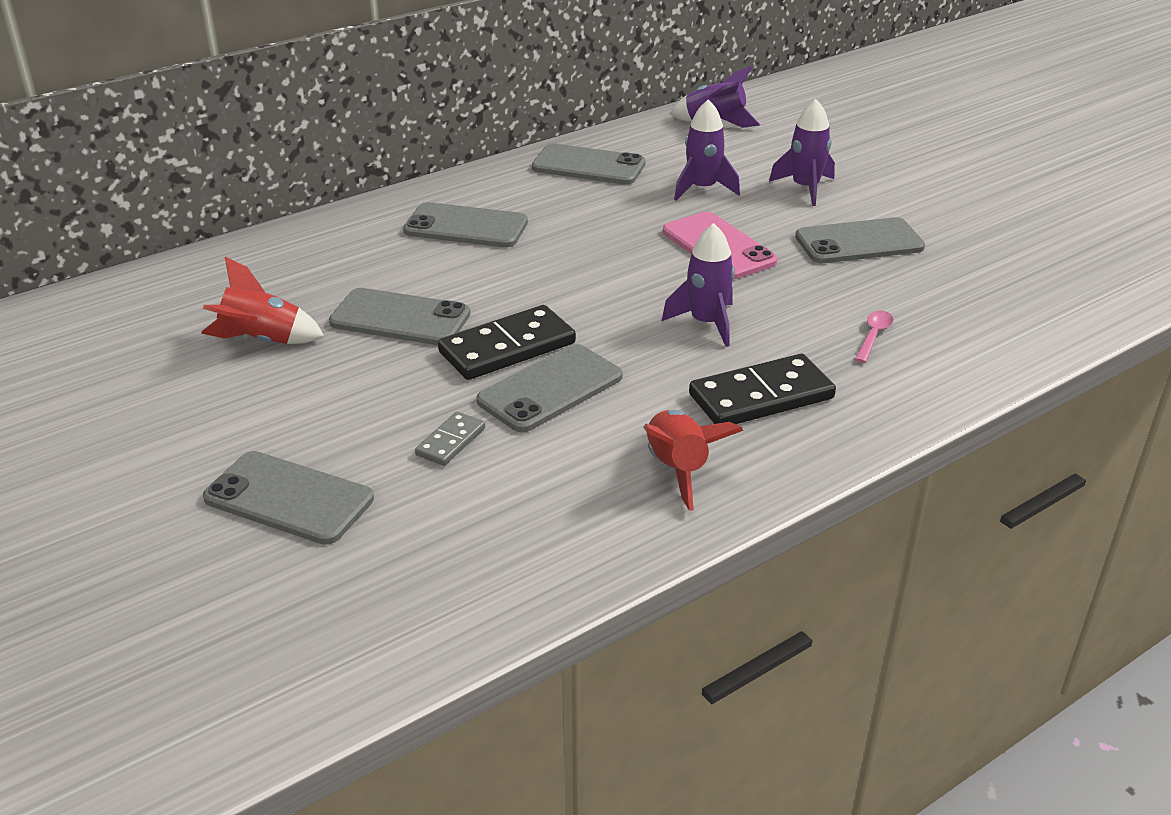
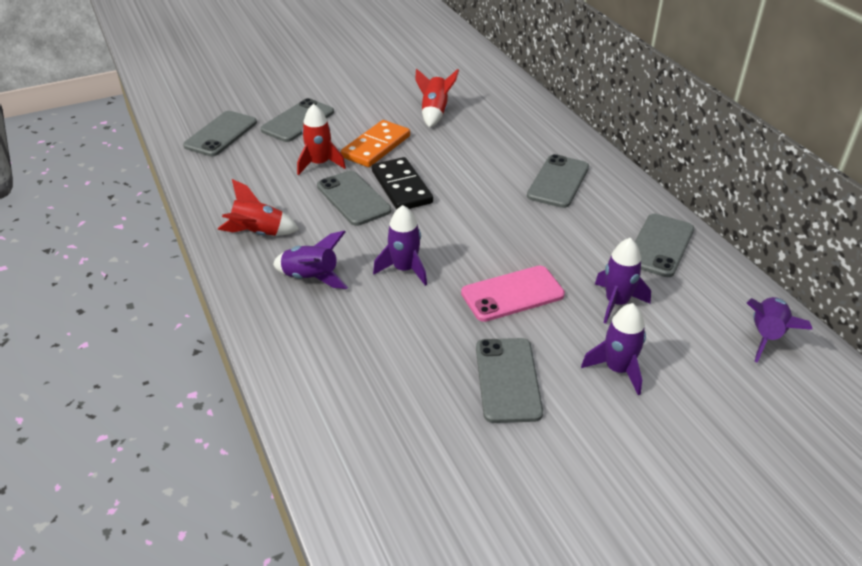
camera: 100 degrees right, 5 degrees up
grey phone [329,288,470,345] -> grey phone moved to [183,111,257,157]
grey domino [415,412,485,466] -> red rocket [297,104,346,175]
black domino [689,354,836,424] -> purple rocket [273,231,348,289]
pink spoon [855,310,893,363] -> none
none -> orange domino [341,120,410,167]

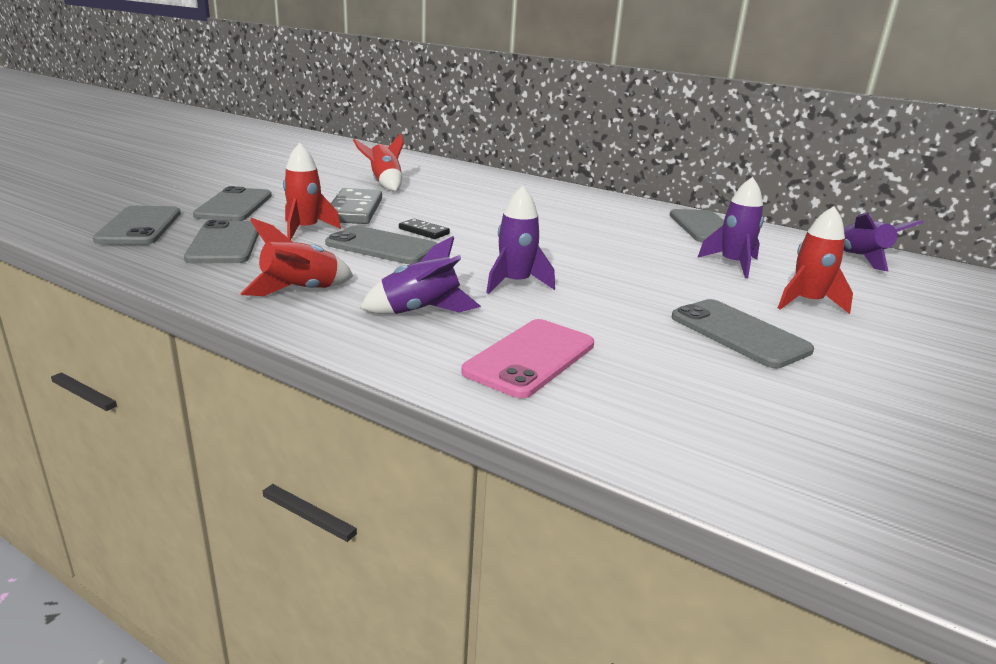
camera: 35 degrees left, 15 degrees down
orange domino [341,120,410,167] -> grey domino [331,188,382,224]
black domino [372,157,433,210] -> black domino [399,218,450,239], size x0.52
pink phone [461,266,565,322] -> pink phone moved to [461,319,594,398]
grey phone [527,154,589,208] -> grey phone moved to [184,220,259,264]
purple rocket [581,303,646,395] -> red rocket [778,206,853,314]

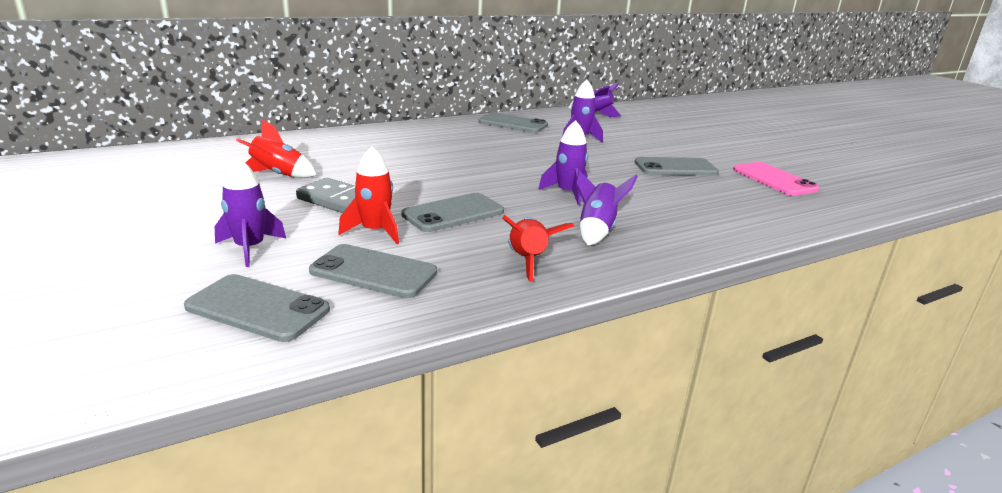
camera: 60 degrees left, 0 degrees up
grey phone [193,186,272,221] -> purple rocket [215,157,286,267]
black domino [399,218,450,239] -> none
pink phone [461,319,594,398] -> pink phone moved to [733,162,819,196]
red rocket [778,206,853,314] -> none

